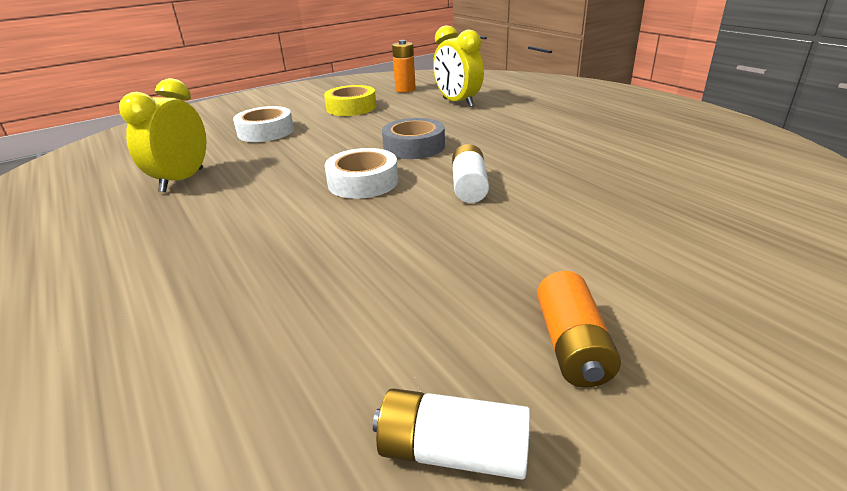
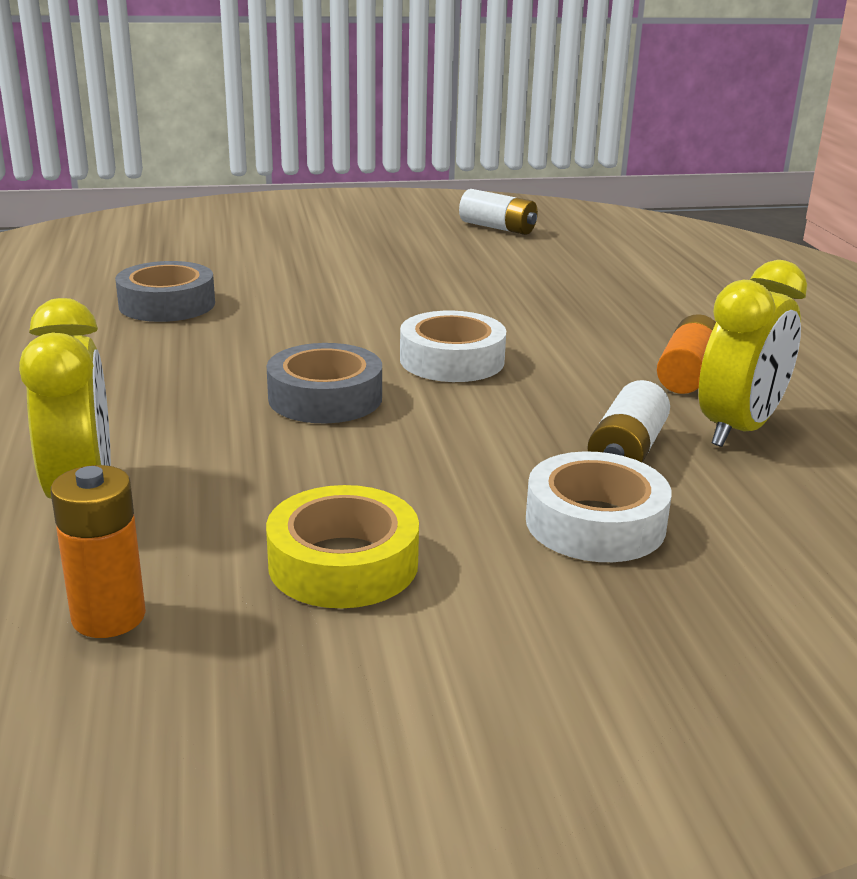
camera: 160 degrees left, 5 degrees down
white battery [452,144,489,203] -> white battery moved to [587,380,670,463]
orange battery [537,271,621,388] -> orange battery moved to [657,314,716,394]
none -> grey tape [115,261,215,322]

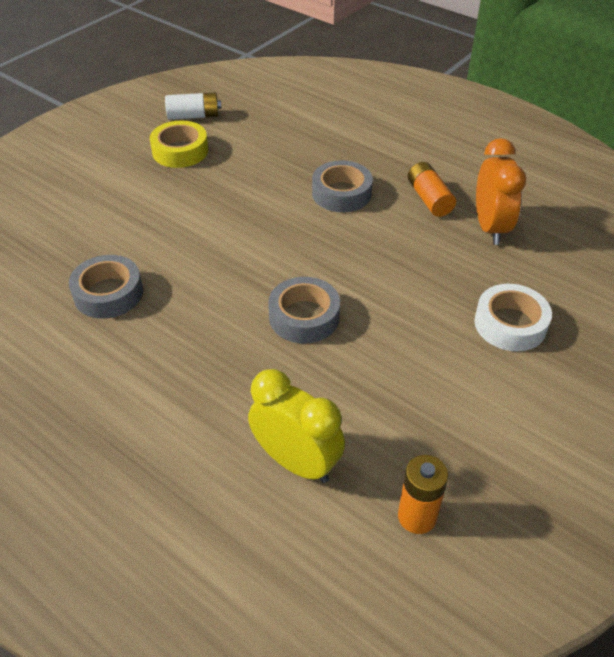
camera: 40 degrees left, 20 degrees up
yellow tape [266,485,419,608] -> yellow tape moved to [150,121,208,168]
white tape [400,311,506,382] -> none
white battery [587,380,670,463] -> none
yellow clock [699,260,807,447] -> orange clock [476,138,526,245]
none -> grey tape [312,160,373,212]

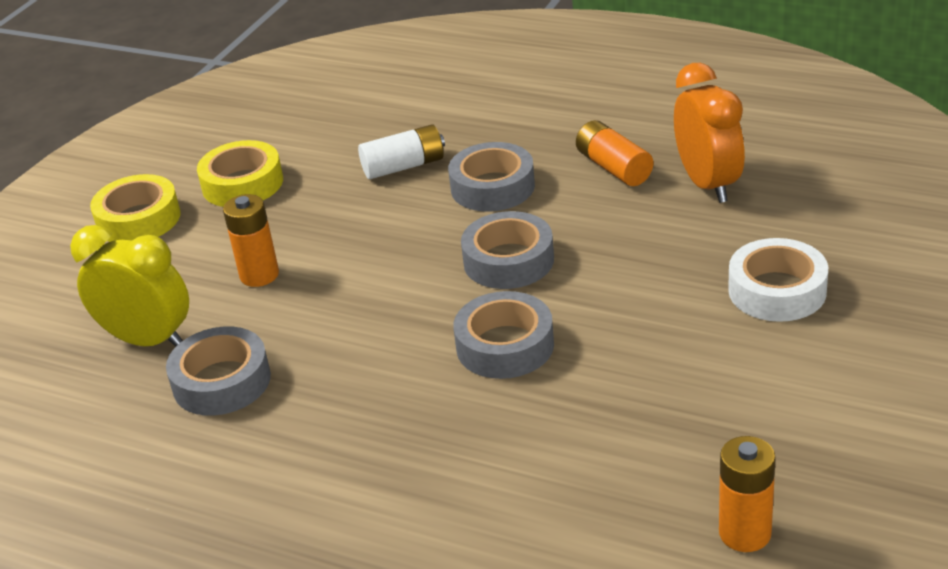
camera: 10 degrees left, 10 degrees down
white battery [165,92,221,120] -> white battery moved to [358,124,445,179]
yellow clock [248,369,345,483] -> yellow clock moved to [70,225,189,347]
none -> yellow tape [90,174,181,242]
none -> orange battery [223,194,279,287]
none -> grey tape [461,211,554,289]

